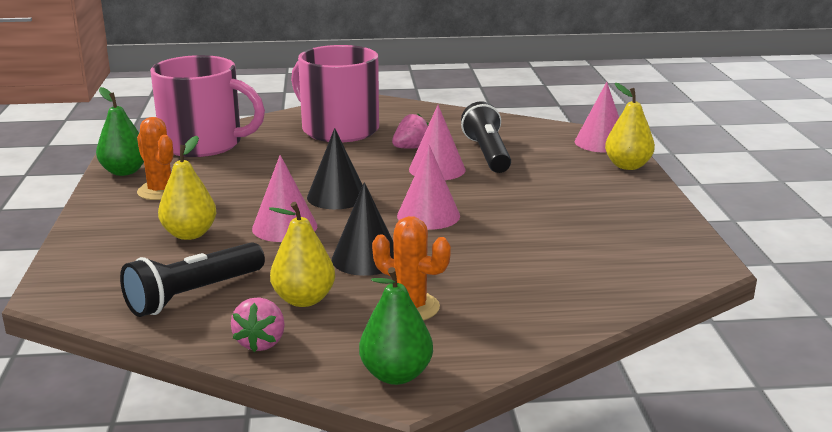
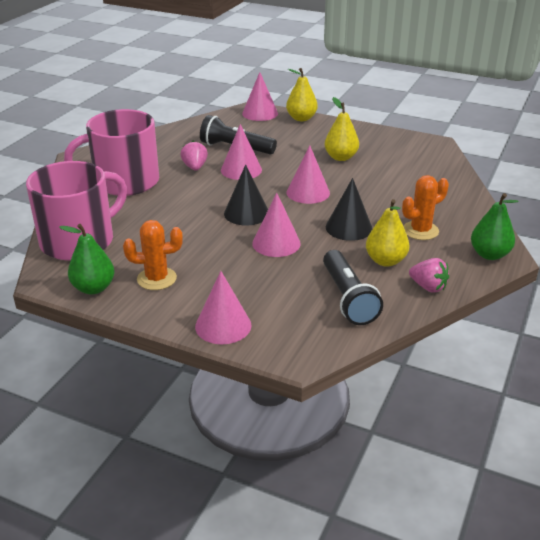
camera: 60 degrees left, 10 degrees up
yellow pear [158,136,216,240] -> yellow pear moved to [325,97,359,161]
none -> pink cone [195,271,251,344]

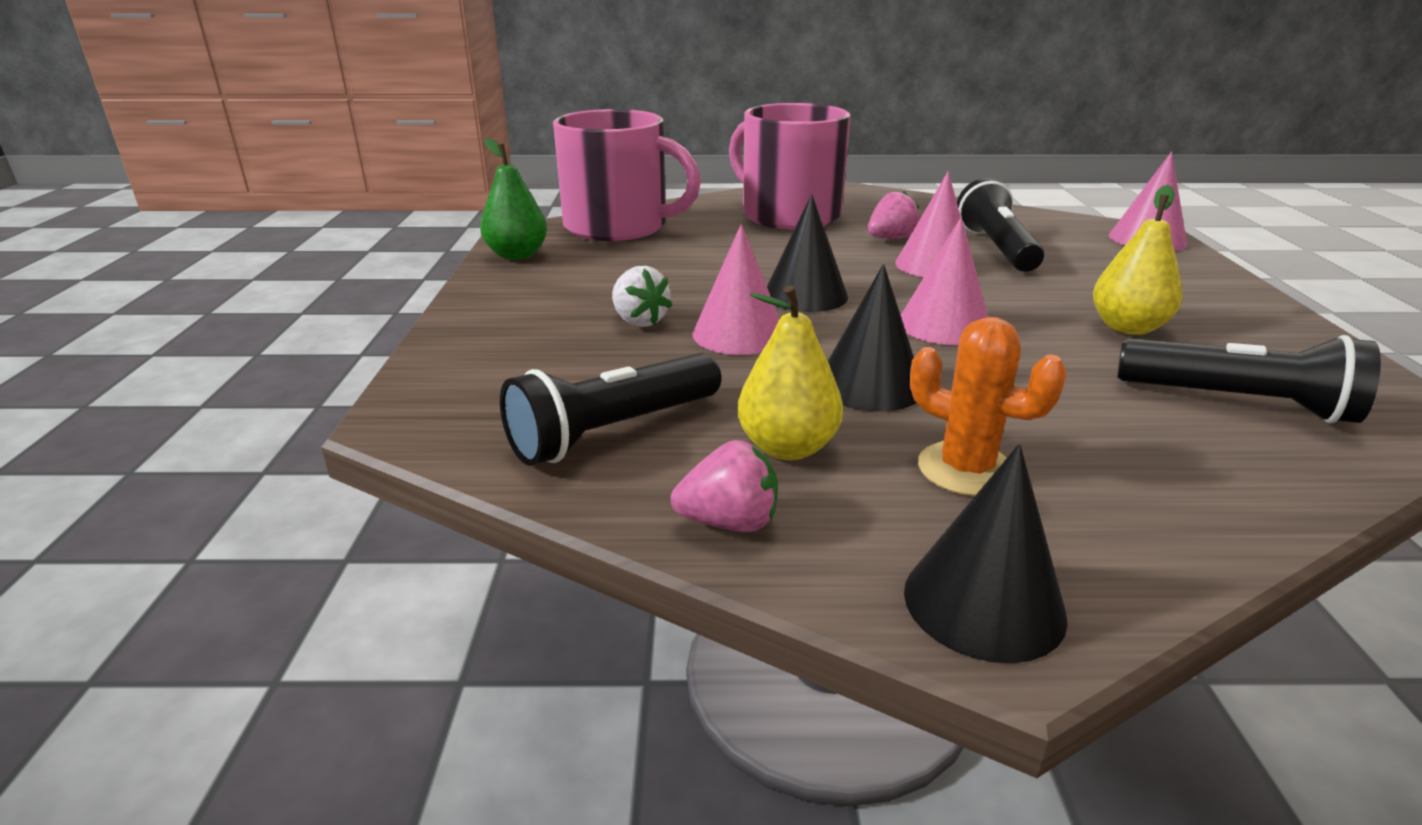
camera: 65 degrees right, 5 degrees down
orange cactus [123,220,183,290] -> none
pink cone [195,271,251,344] -> none
yellow pear [286,68,318,121] -> none
pink strawberry [409,258,449,293] -> pink strawberry turned 105 degrees counterclockwise [671,440,778,532]
green pear [471,193,518,260] -> black cone [904,444,1068,663]
none -> white strawberry [612,266,672,327]
none -> black flashlight [1117,335,1381,423]

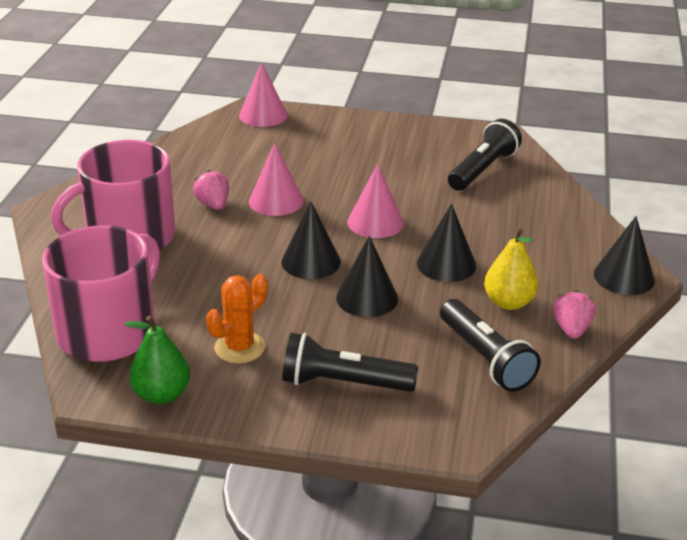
camera: 80 degrees left, 5 degrees up
white strawberry [612,266,672,327] -> none
pink cone [693,224,780,355] -> black cone [336,236,398,317]
orange cactus [910,317,1067,496] -> orange cactus moved to [206,274,268,363]
black flashlight [957,178,1044,272] -> black flashlight moved to [282,333,418,392]
yellow pear [1093,185,1182,335] -> none

